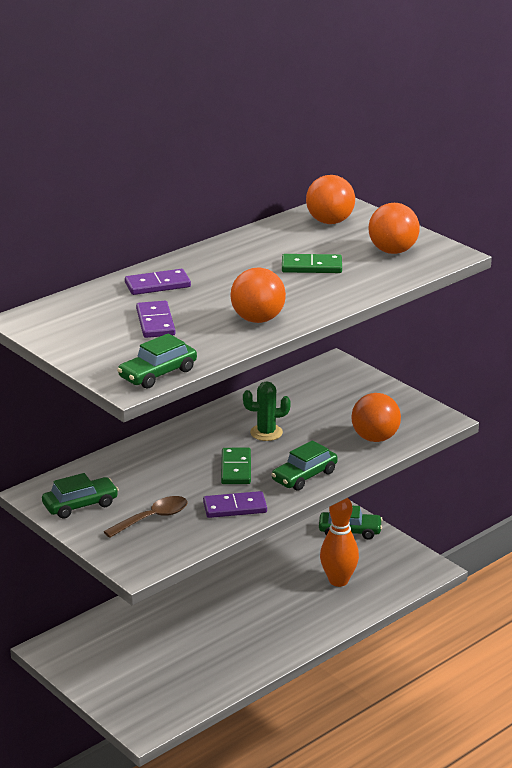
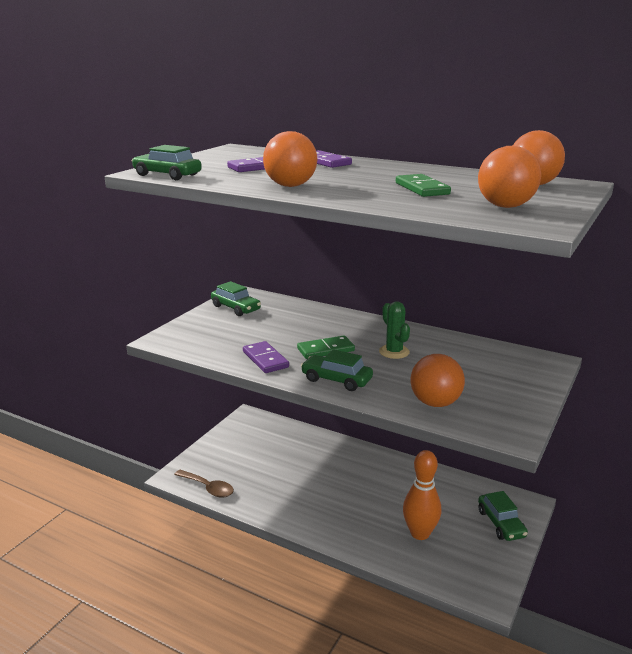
camera: 70 degrees right, 5 degrees down
brown spoon [103,496,187,538] -> brown spoon moved to [174,470,234,498]

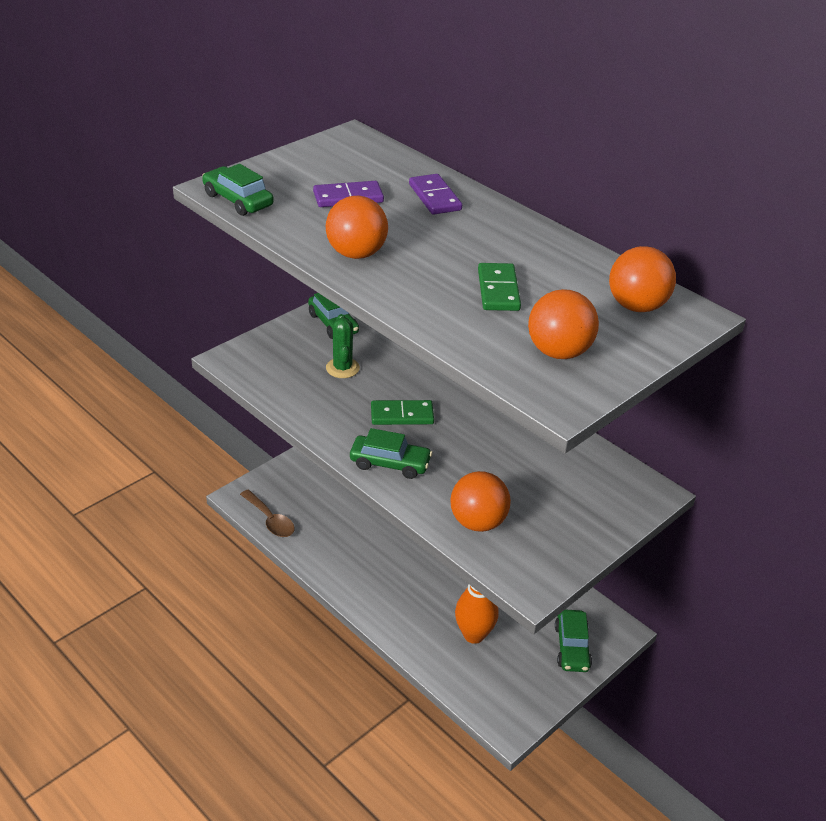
camera: 15 degrees right, 15 degrees up
purple domino [243,341,289,373] -> none
green car [301,349,373,391] -> green car turned 150 degrees clockwise [350,428,432,479]
green cactus [379,301,410,359] -> green cactus moved to [326,314,360,378]

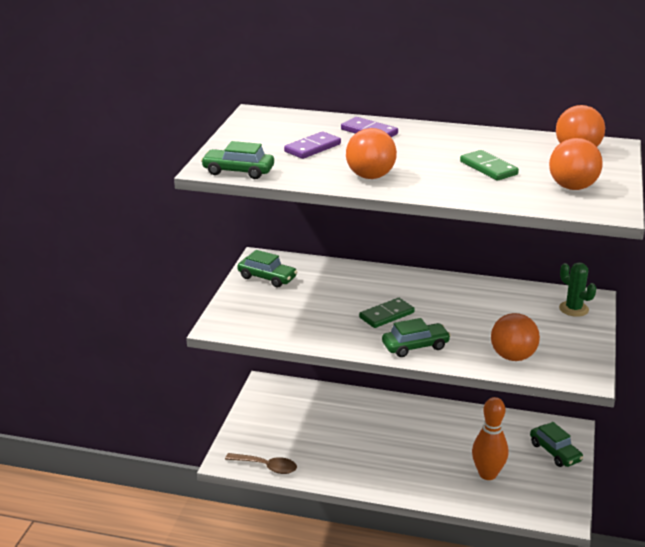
camera: 30 degrees left, 10 degrees down
green cactus [326,314,360,378] -> green cactus moved to [559,262,596,317]

